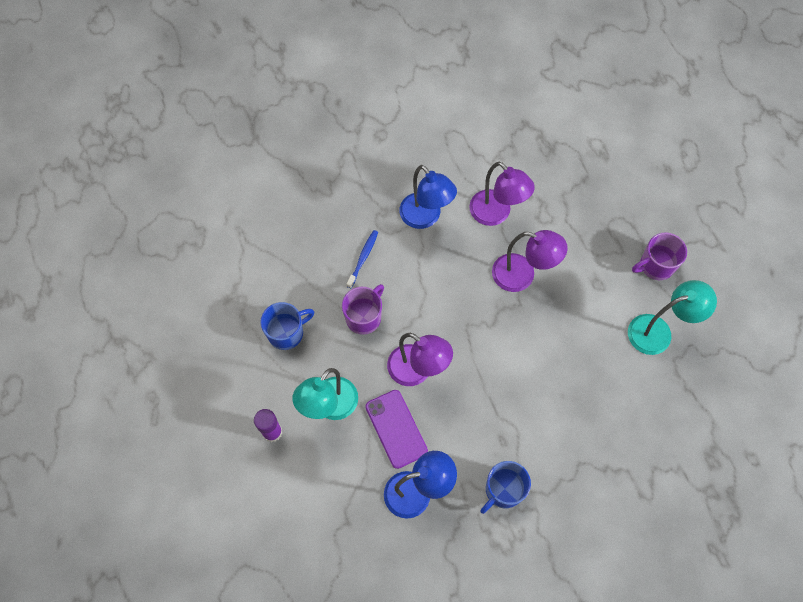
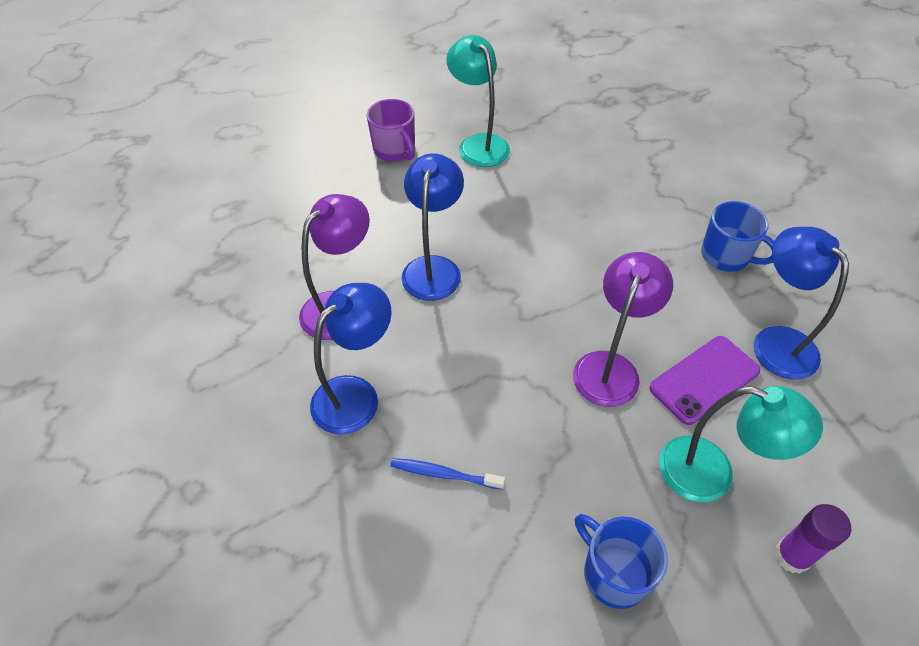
camera: 100 degrees left, 15 degrees down
purple mug [342,284,384,335] -> none
purple lamp [492,230,568,292] -> blue lamp [402,153,464,301]

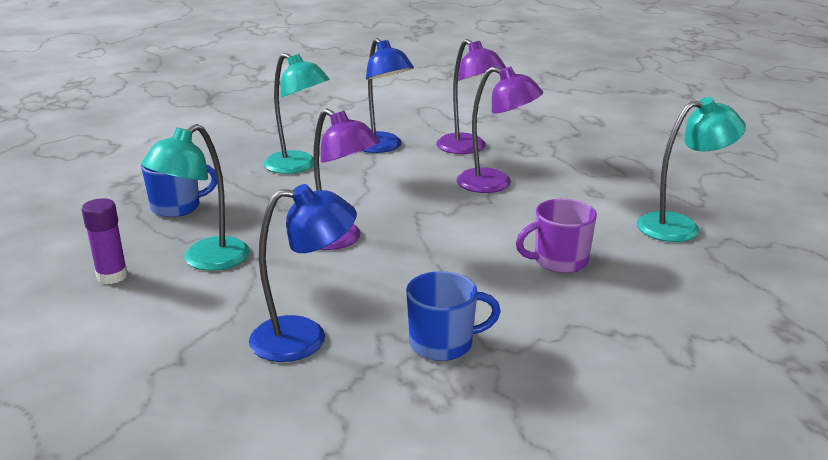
camera: 105 degrees right, 25 degrees down
purple mug [367,99,415,162] -> purple mug moved to [516,199,597,273]
blue toothbrush [390,458,505,490] -> turquoise lamp [263,53,330,174]
blue lamp [402,153,464,301] -> purple lamp [457,66,543,193]
purple phone [649,336,761,425] -> none
blue mug [701,201,774,272] -> blue mug turned 150 degrees counterclockwise [406,271,501,361]

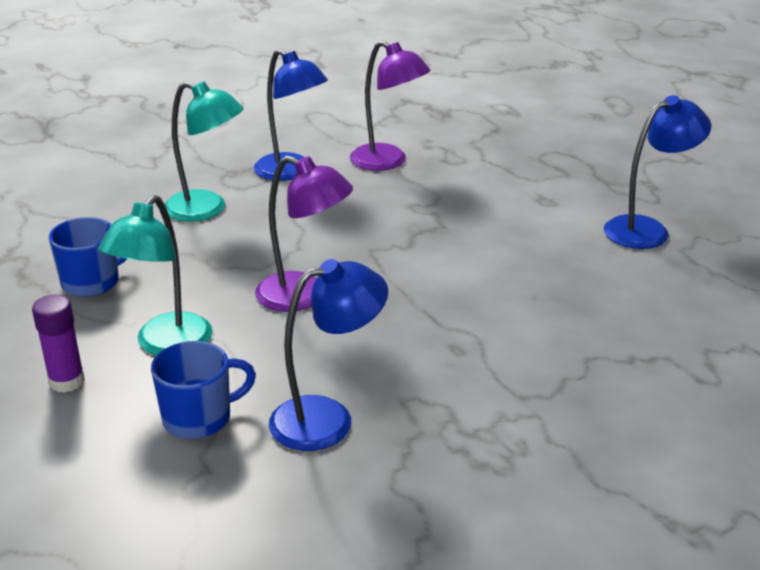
camera: 15 degrees left, 5 degrees up
blue mug [406,271,501,361] -> blue mug moved to [151,341,256,439]
purple lamp [457,66,543,193] -> none
purple mug [516,199,597,273] -> none
turquoise lamp [637,97,746,242] -> blue lamp [604,95,711,249]

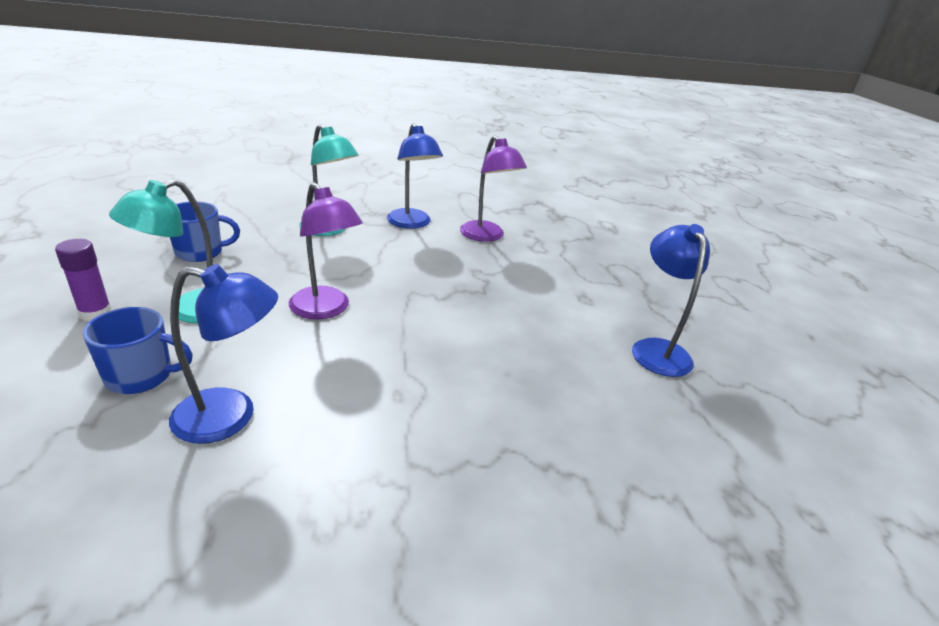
camera: 20 degrees right, 0 degrees up
blue lamp [604,95,711,249] -> blue lamp turned 90 degrees counterclockwise [632,224,710,377]

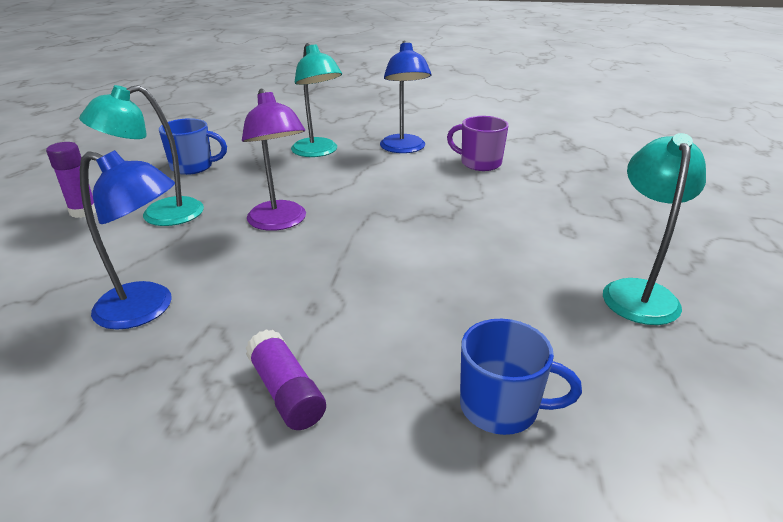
camera: 20 degrees right, 0 degrees up
blue mug [83,307,193,394] -> blue mug moved to [460,319,582,435]
purple lamp [460,135,527,242] -> purple mug [447,116,508,171]
blue lamp [632,224,710,377] -> turquoise lamp [603,133,706,325]
none -> purple glue stick [246,329,326,430]

